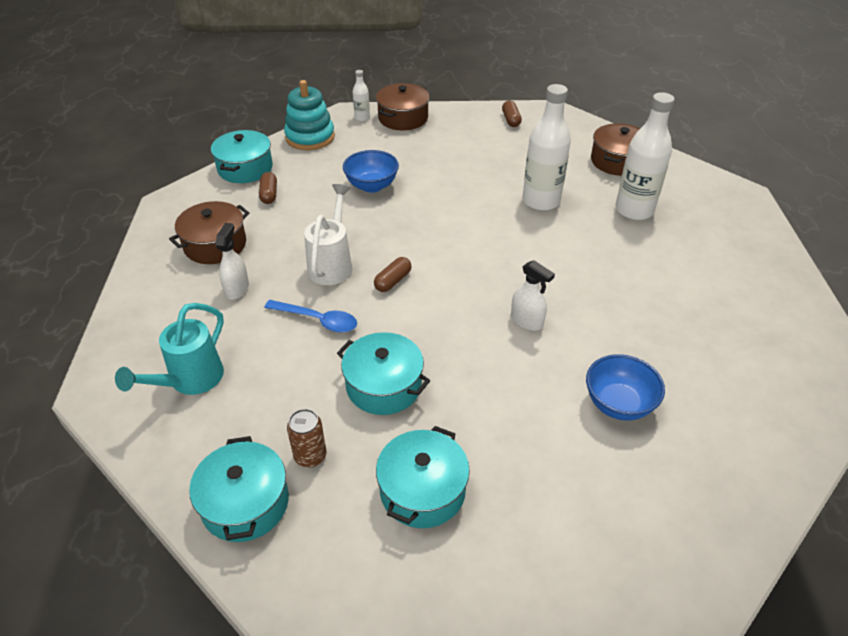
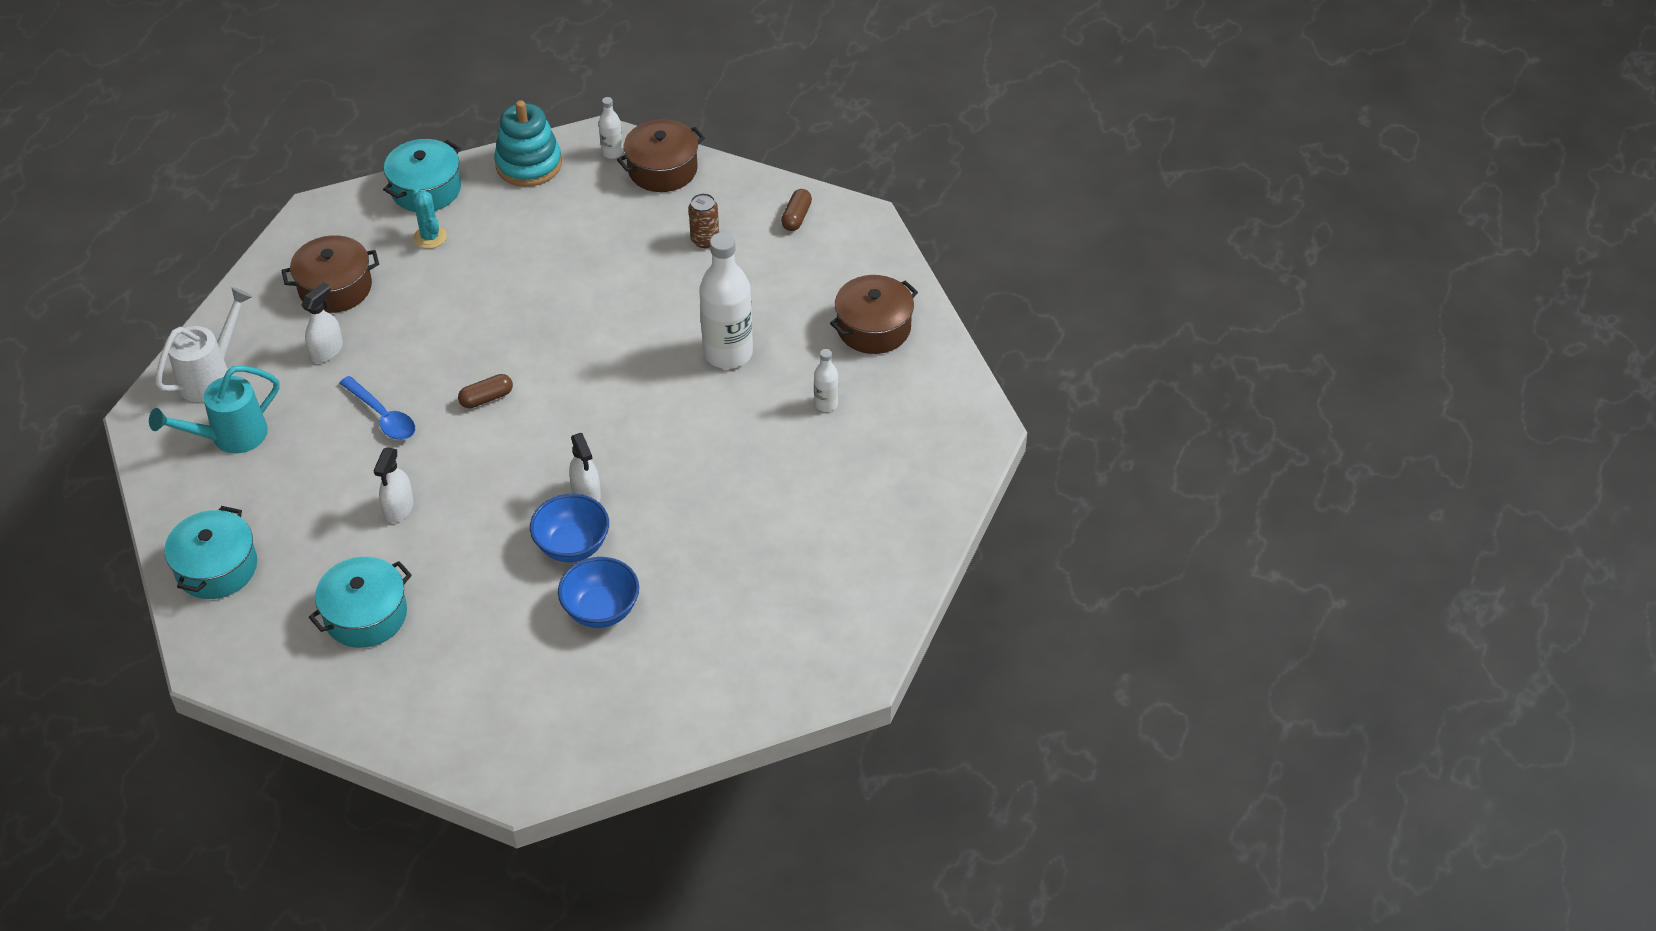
camera: 25 degrees right, 5 degrees up
brown capsule [259,172,277,204] -> turquoise cactus [411,187,447,249]
brown can [287,409,327,468] -> brown can moved to [689,193,719,248]
white watering can [304,184,352,285] -> white watering can moved to [155,287,252,402]
turquoise pot [337,332,430,415] -> white spray bottle [373,448,413,523]
blue bowl [343,150,399,193] -> blue bowl moved to [530,494,609,562]
white bottle [615,92,675,220] -> white bottle [814,349,838,412], size x0.47

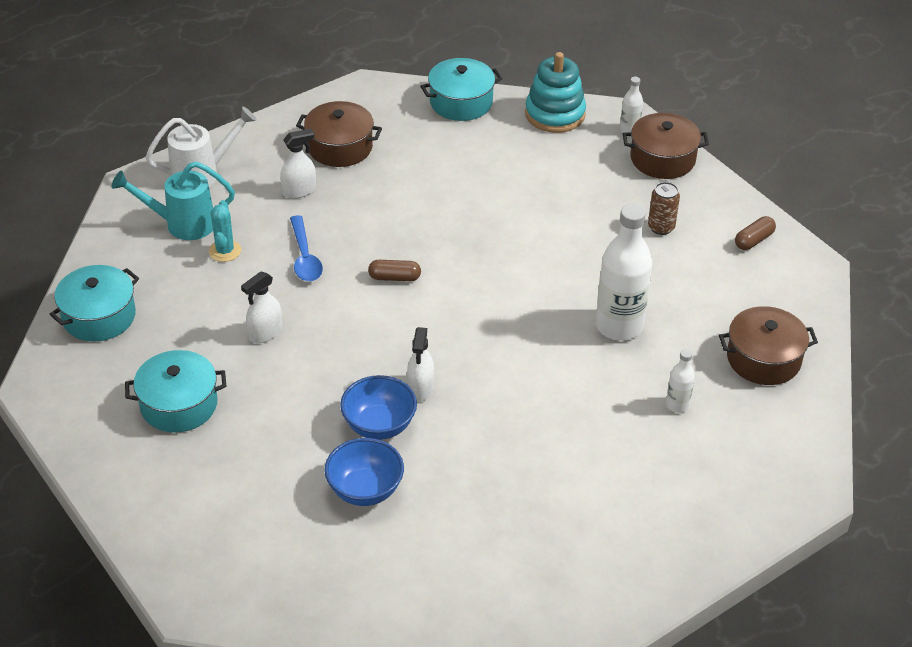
camera: 30 degrees right, 5 degrees down
turquoise cactus [411,187,447,249] -> turquoise cactus moved to [209,200,241,262]

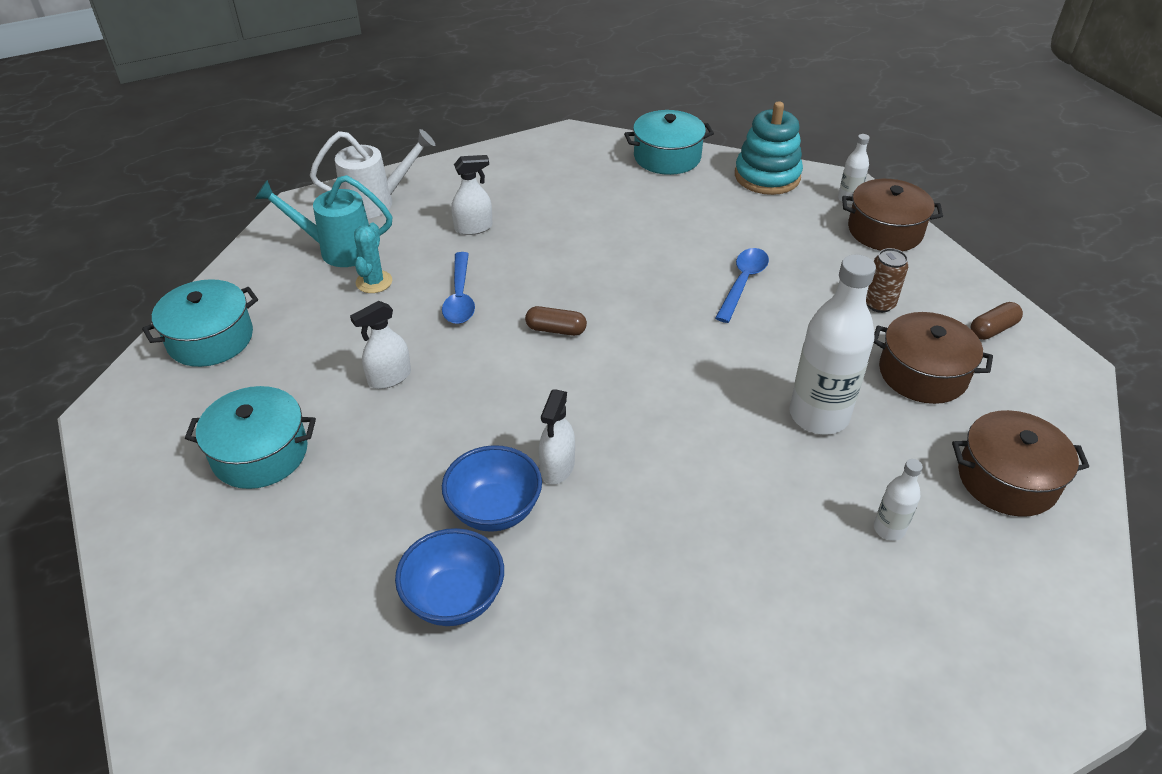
camera: 10 degrees right, 0 degrees up
brown pot [296,101,382,167] -> brown pot moved to [874,312,993,404]
none -> blue spoon [715,248,769,323]

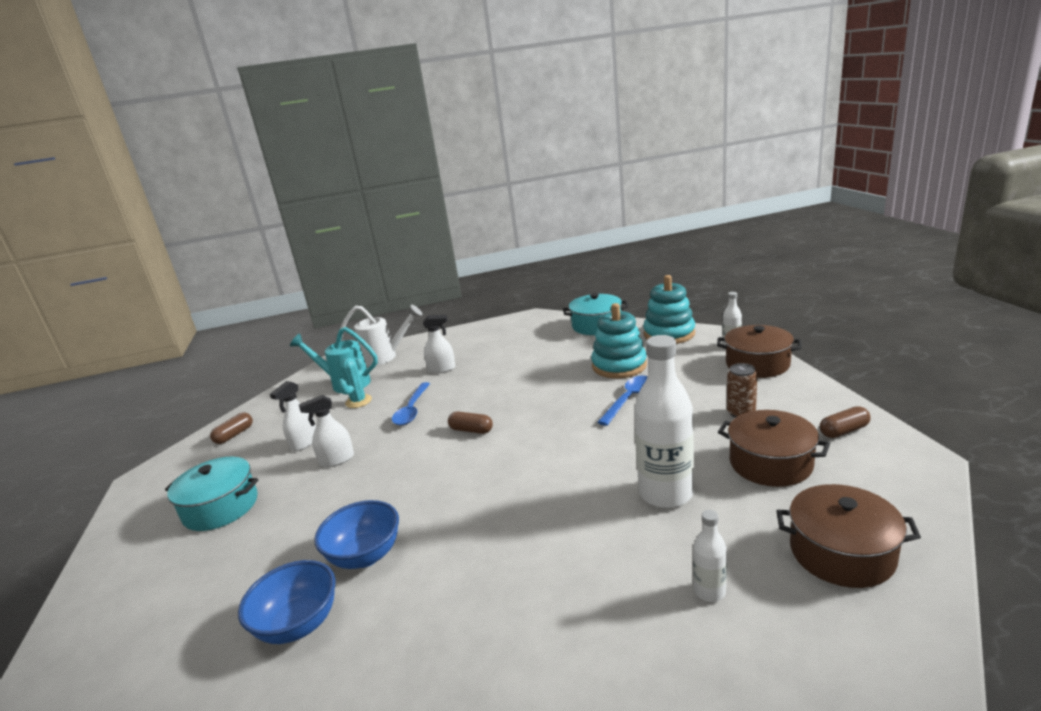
camera: 15 degrees right, 20 degrees down
turquoise pot [142,279,258,367] -> brown capsule [210,412,253,444]
white spray bottle [539,389,575,485] -> white spray bottle moved to [270,381,316,451]
none -> turquoise stacking toy [591,303,647,378]

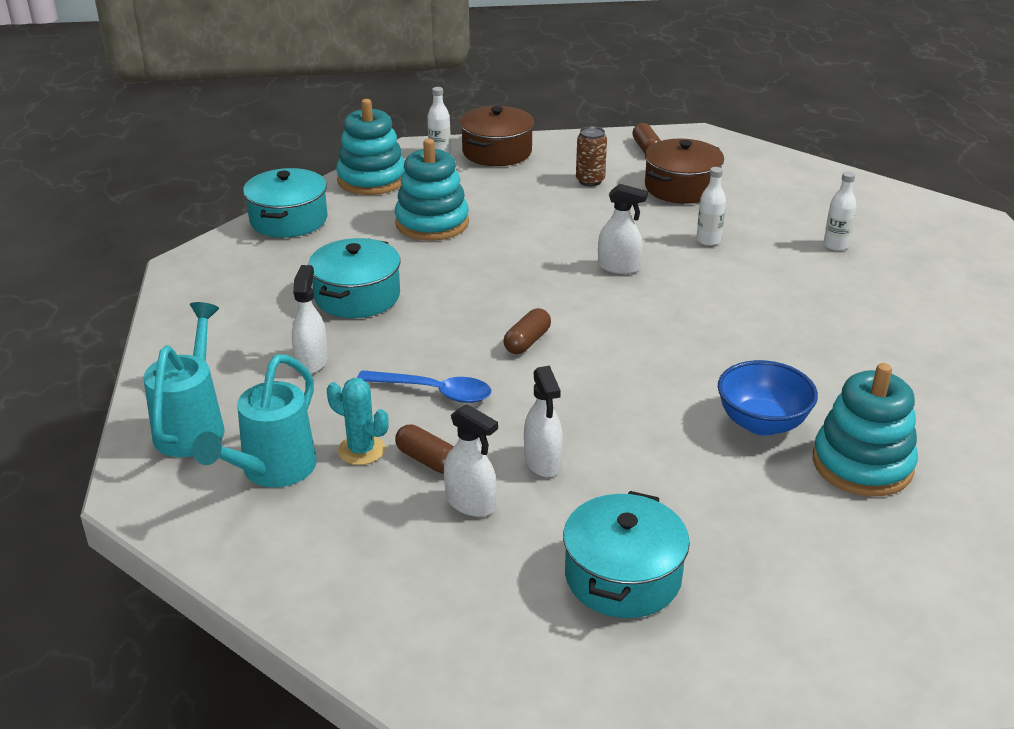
camera: 85 degrees left, 10 degrees up
brown capsule [210,412,253,444] -> brown capsule moved to [395,424,454,474]
blue bowl [238,560,335,644] -> turquoise stacking toy [813,363,918,497]
white watering can [340,305,422,366] -> turquoise watering can [144,302,225,457]
blue spoon [597,375,648,426] -> none
white bottle [634,335,694,508] -> white bottle [696,167,726,246], size x0.47
brown pot [776,484,921,588] -> none
none -> turquoise pot [308,238,401,318]
none -> white spray bottle [598,184,648,274]

